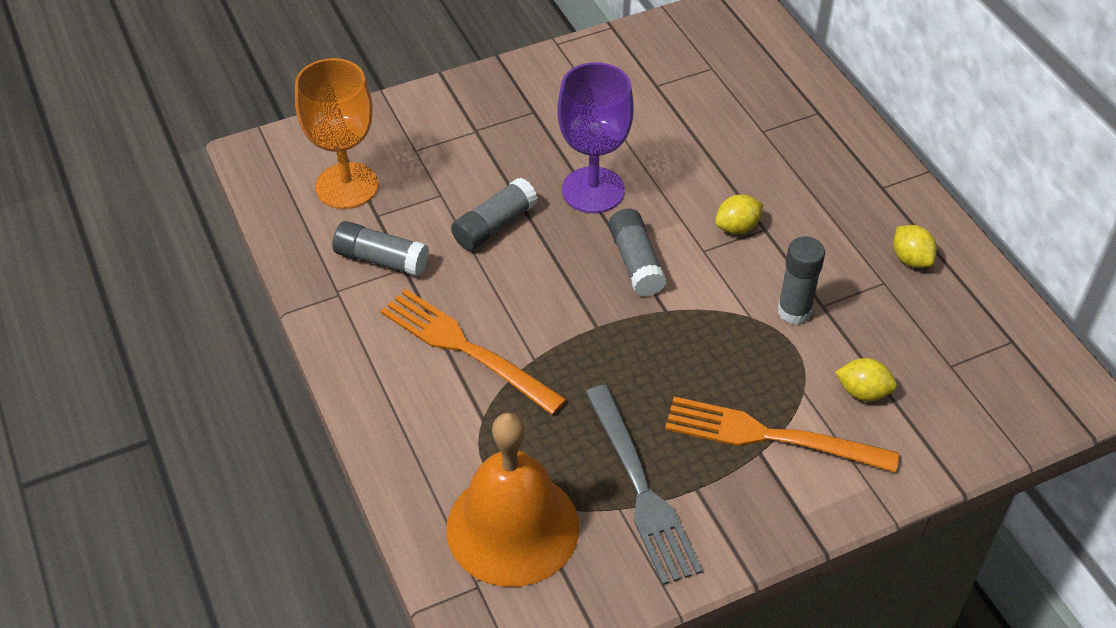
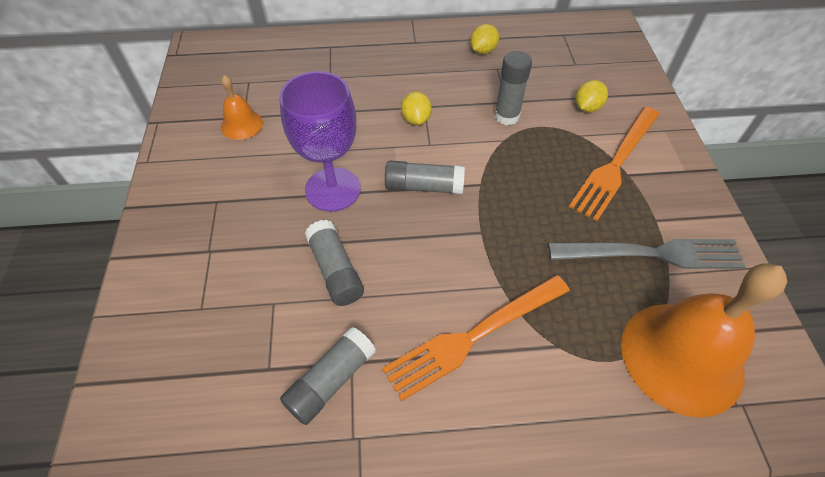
camera: 70 degrees left, 5 degrees up
orange goblet [295,58,379,209] -> none
yellow lemon [893,225,937,268] -> yellow lemon turned 45 degrees counterclockwise [470,24,499,54]
none -> orange bell [221,75,263,140]

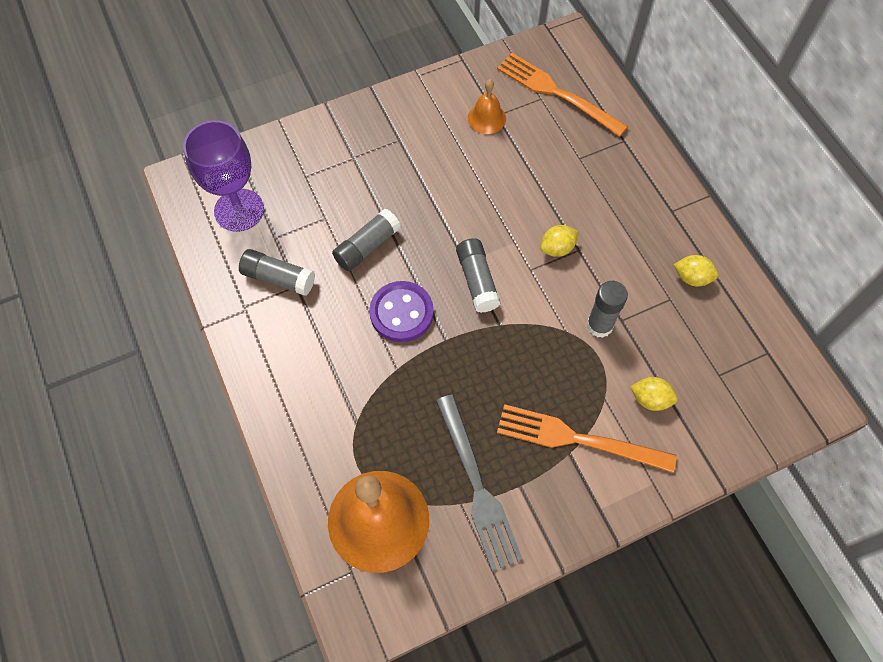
camera: 70 degrees right, 10 degrees up
purple goblet [279,71,360,212] -> purple goblet moved to [183,120,264,232]
orange fork [382,275,570,402] -> orange fork moved to [497,53,628,137]
none -> purple button [369,281,434,342]

